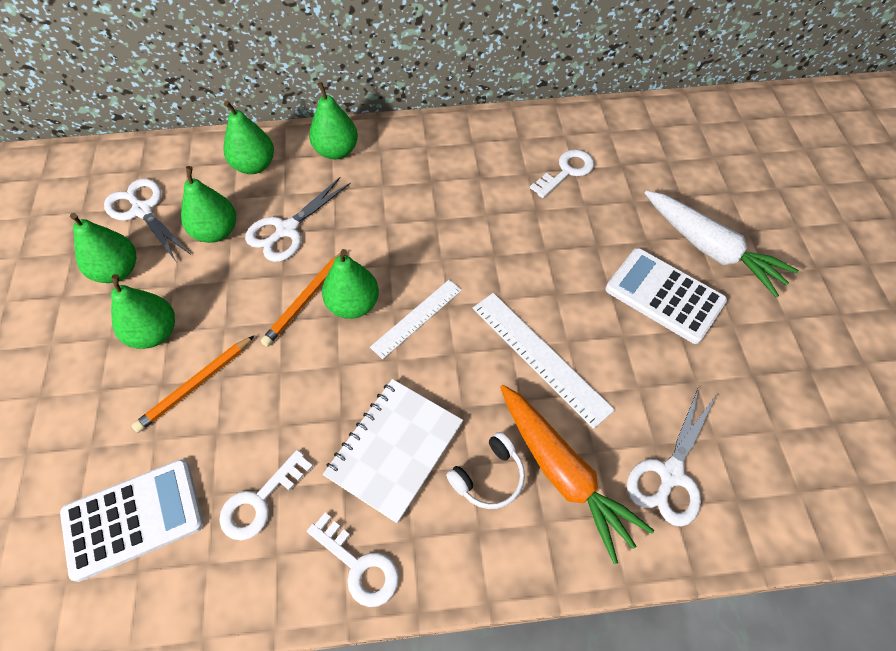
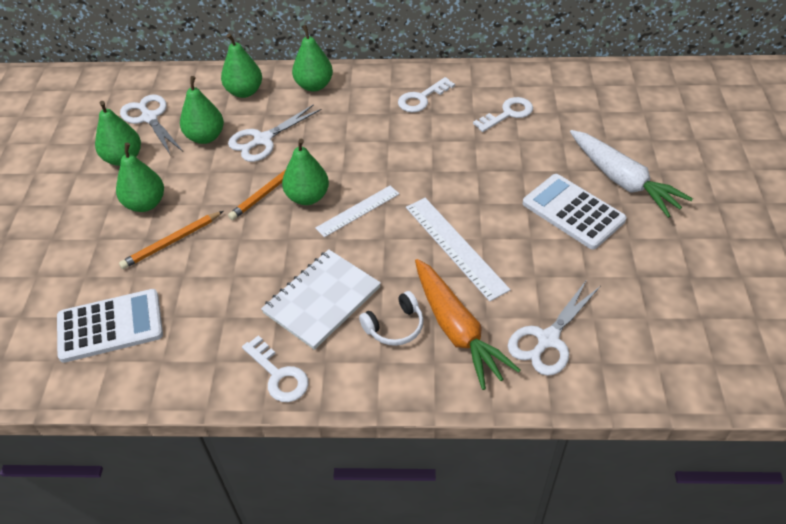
camera: 10 degrees right, 10 degrees down
white key [219,450,313,540] -> white key moved to [398,77,455,112]

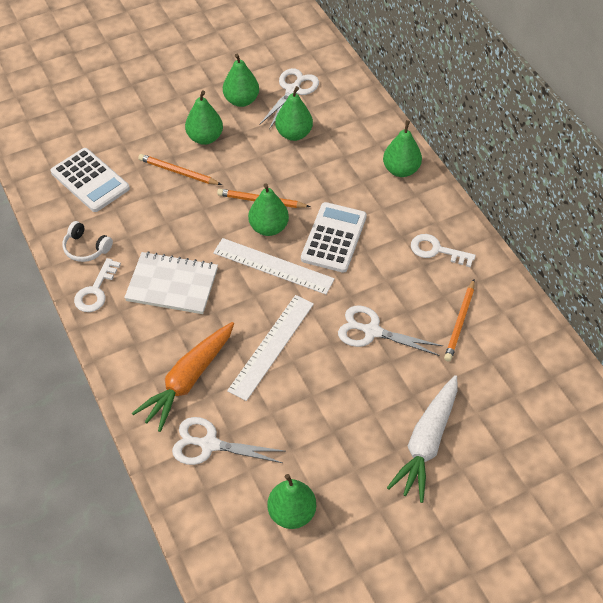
camera: 60 degrees right, 5 degrees up
green pear [221,33,262,98] -> green pear moved to [267,474,316,529]
white scissors [228,104,322,162] -> white scissors moved to [338,305,443,356]
white ruler [315,186,399,237] -> white ruler [213,238,335,294], size x1.51
white headphones [359,291,424,346] -> white headphones moved to [63,221,113,262]
white key [473,97,533,132] -> orange pencil [444,279,475,362]
white calculator [523,174,627,249] -> white calculator moved to [301,202,367,273]

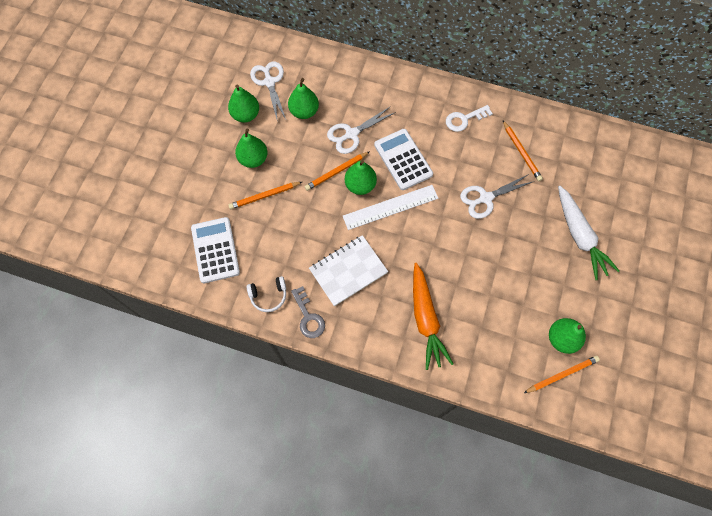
camera: 45 degrees left, 15 degrees up
white calculator [51,148,130,212] -> white calculator turned 105 degrees counterclockwise [191,217,240,283]
white key [74,258,121,312] -> grey key [291,286,325,338]
white scissors [172,417,284,465] -> white scissors moved to [327,106,396,154]
white ruler [227,295,314,401] -> none
green pear [383,120,422,177] -> none
none -> orange pencil [524,356,600,393]

